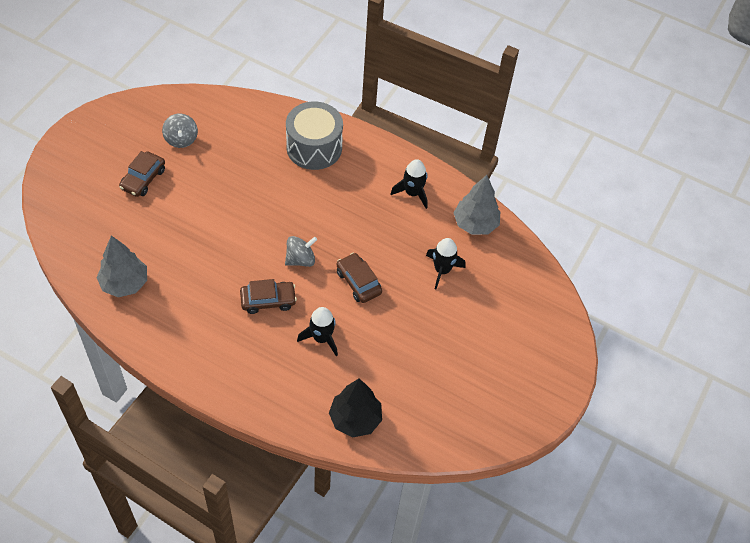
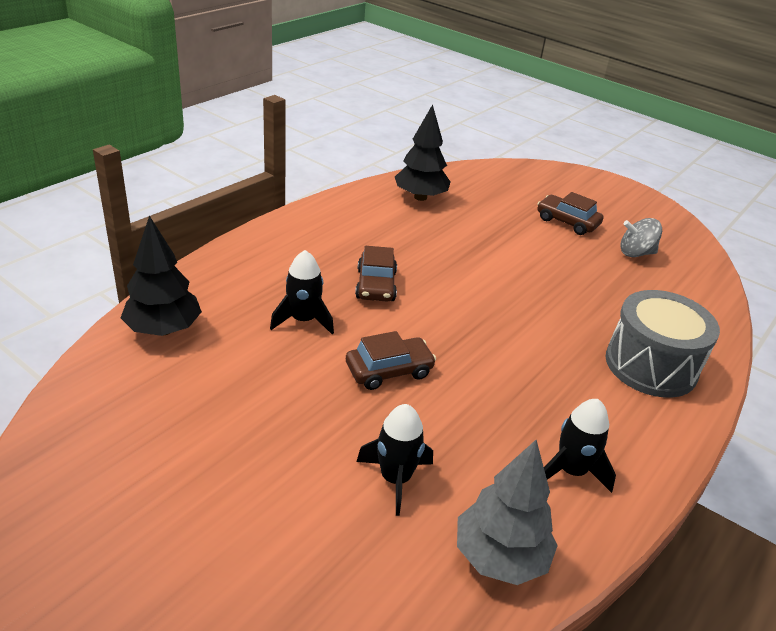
camera: 100 degrees right, 20 degrees down
grey tree [97,235,147,297] -> black tree [395,104,450,201]
grey spinning top [285,236,318,267] -> none

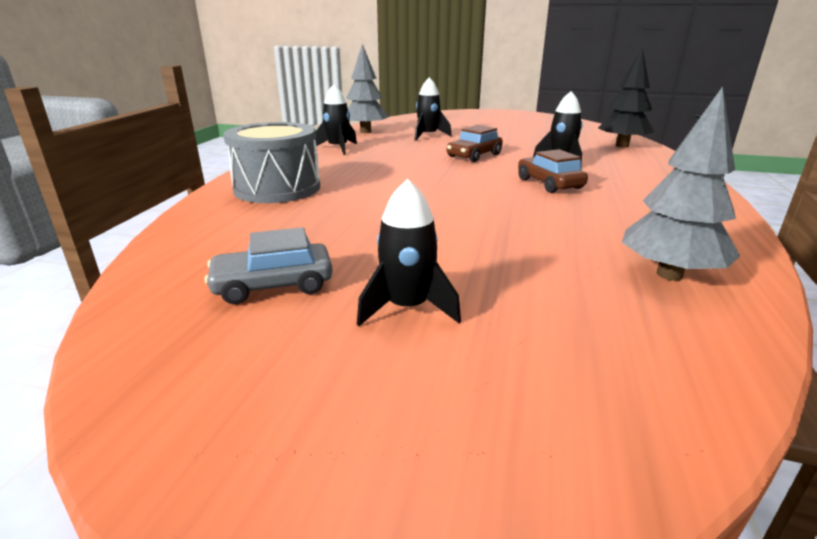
camera: 160 degrees right, 10 degrees down
black tree [395,104,450,201] -> grey tree [622,86,740,281]
brown car [537,192,603,235] -> black rocket [357,179,461,326]
grey spinning top [621,218,662,257] -> grey car [204,227,333,304]

